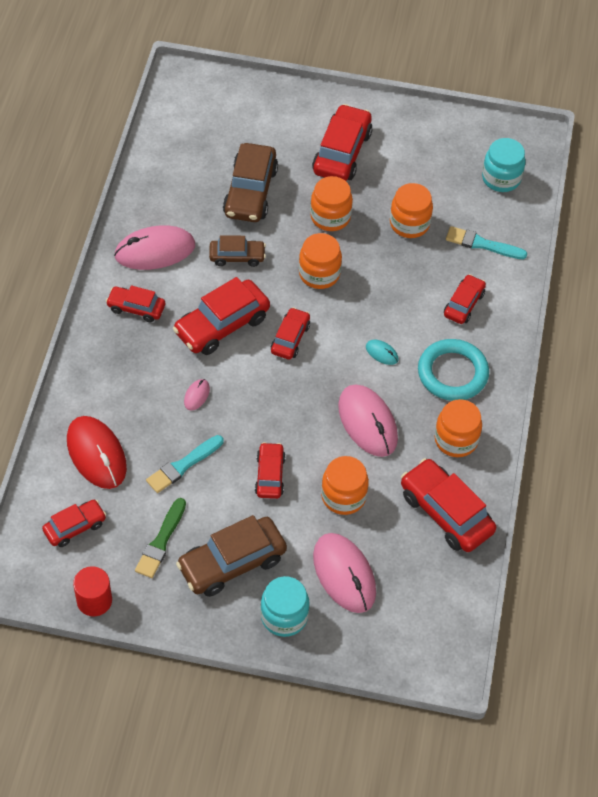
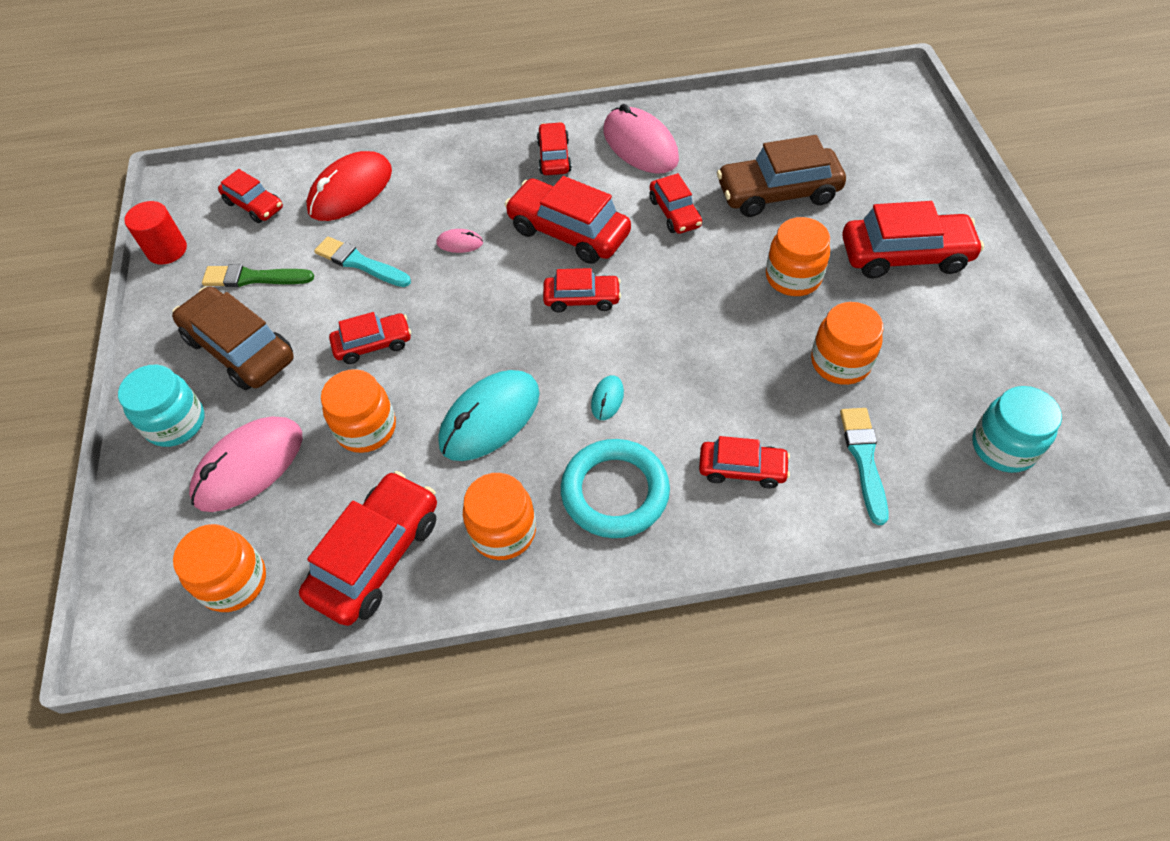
camera: 75 degrees right, 0 degrees up
brown car [209,235,266,267] -> red car [649,173,702,234]
orange jar [299,233,342,289] -> orange jar moved to [173,524,266,612]
pink mouse [338,384,398,457] -> turquoise mouse [438,370,540,461]

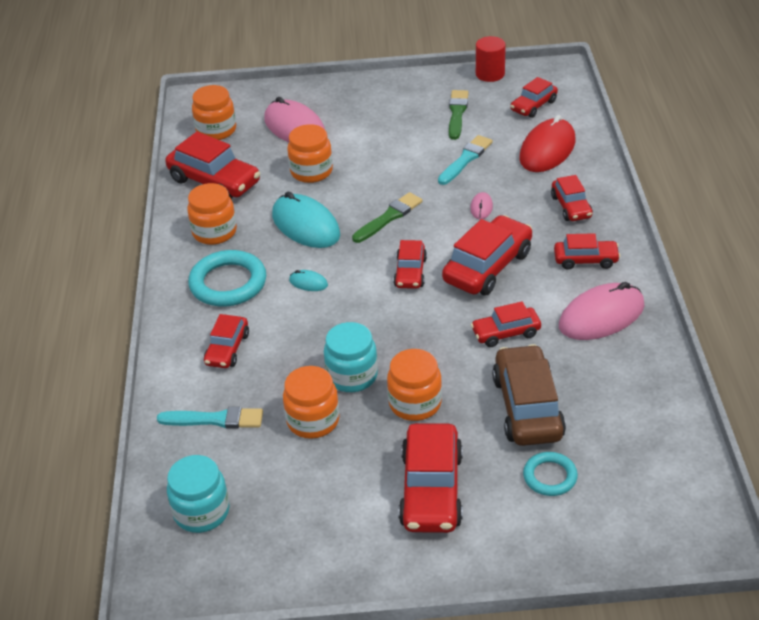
camera: 95 degrees right, 15 degrees down
turquoise jar [118,365,204,447] -> turquoise jar moved to [324,322,378,392]
brown car [172,286,294,390] -> none
red mouse [306,151,392,221] -> red mouse turned 75 degrees clockwise [519,115,575,172]
red car [329,312,411,364] -> red car moved to [551,175,593,221]
none -> green brush [352,192,423,243]
none -> turquoise ring [523,452,578,496]

